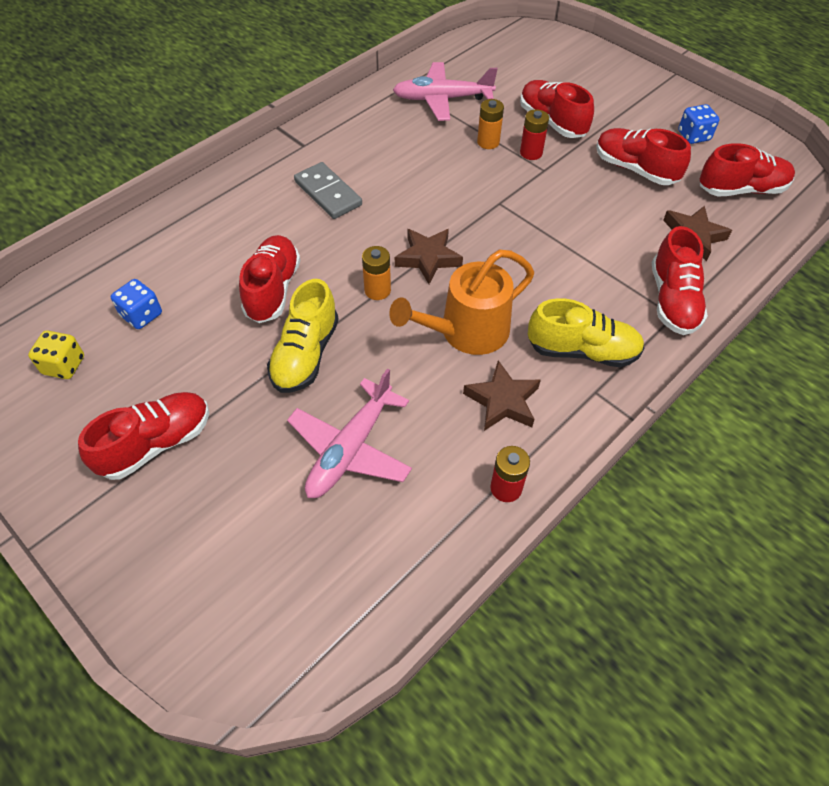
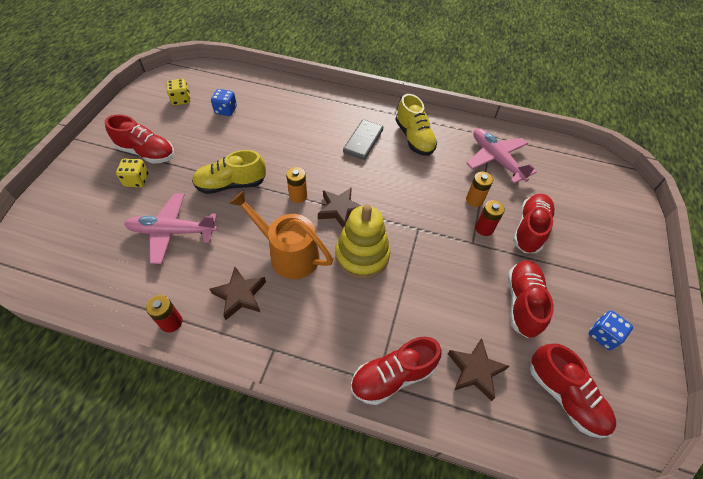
camera: 60 degrees right, 0 degrees up
red shoe [239,235,301,323] -> none
yellow shoe [528,298,644,367] -> yellow shoe moved to [396,94,438,156]
none -> yellow dice [116,159,149,187]
none -> yellow stacking toy [335,204,391,279]

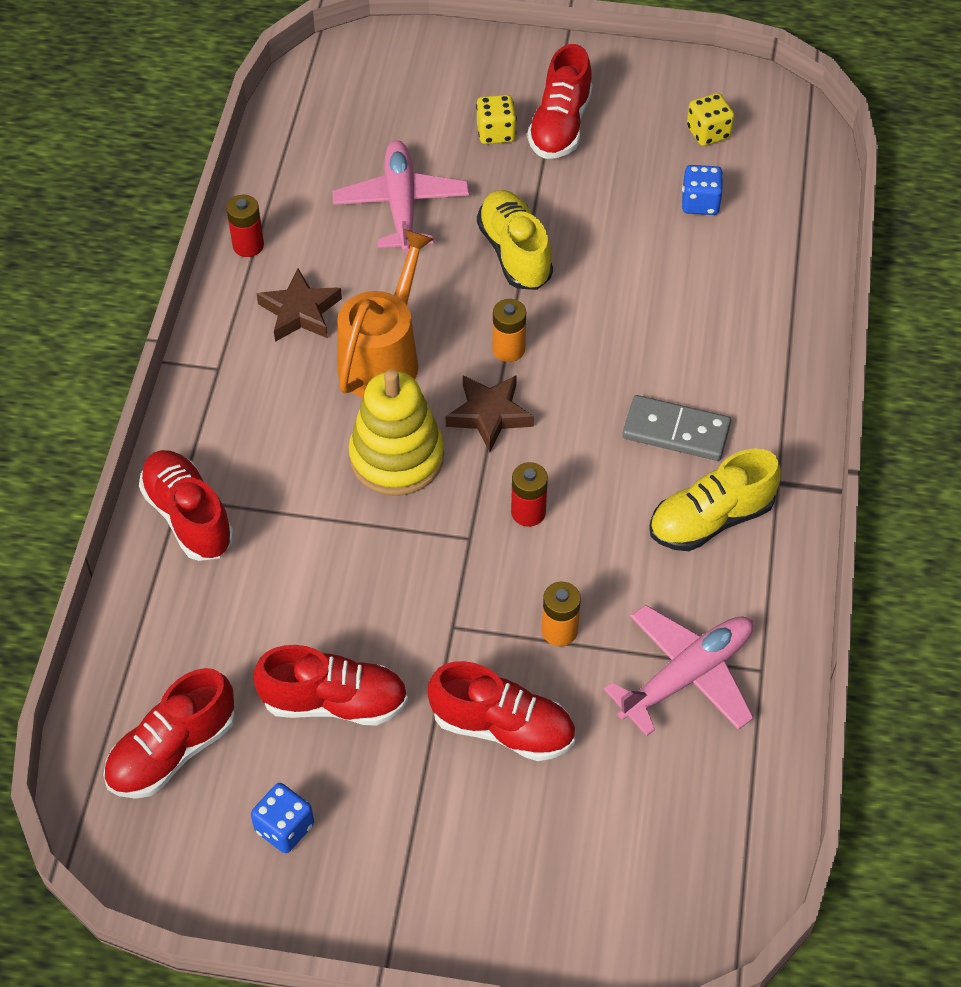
camera: 85 degrees right, 0 degrees up
brown star [448,338,509,401] -> none
red battery [475,200,505,236] -> red battery moved to [511,462,548,527]

